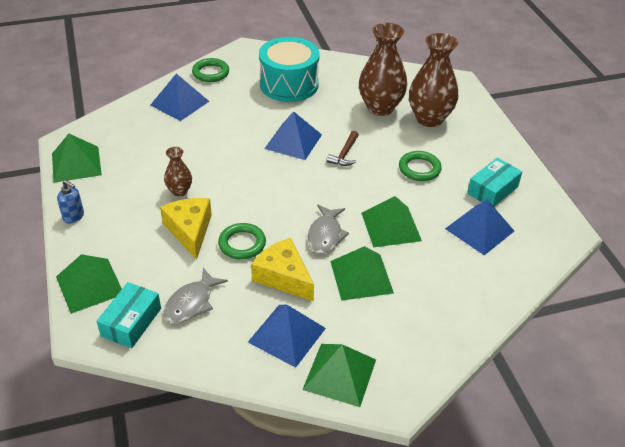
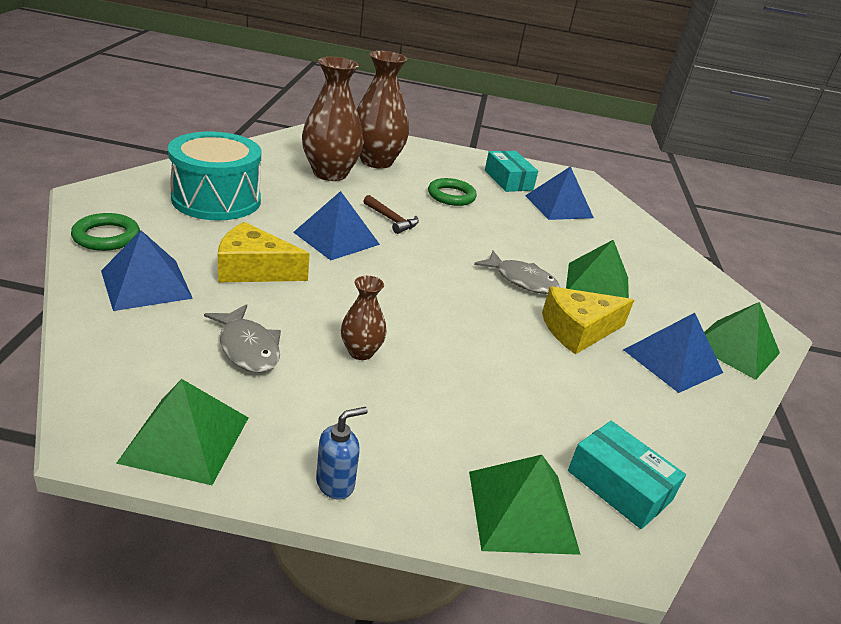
camera: 70 degrees left, 10 degrees down
yellow cheese [160,198,212,260] -> yellow cheese moved to [218,222,310,282]
grey fish [163,268,228,323] -> grey fish moved to [204,304,281,373]
green ring [218,223,266,260] -> none
green pyramid [361,196,422,247] -> none

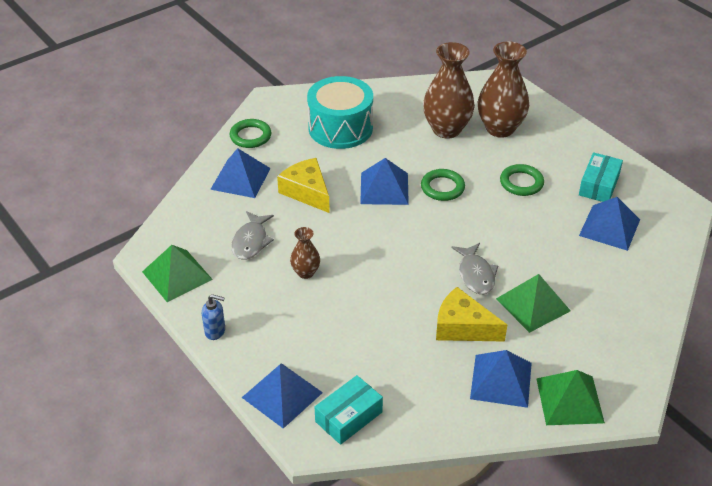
camera: 50 degrees right, 10 degrees up
brown hammer [364,195,419,234] -> green ring [421,169,465,201]
green pyramid [469,455,581,555] -> blue pyramid [242,363,323,429]
turquoise box [568,421,686,529] -> turquoise box turned 45 degrees clockwise [315,375,383,445]

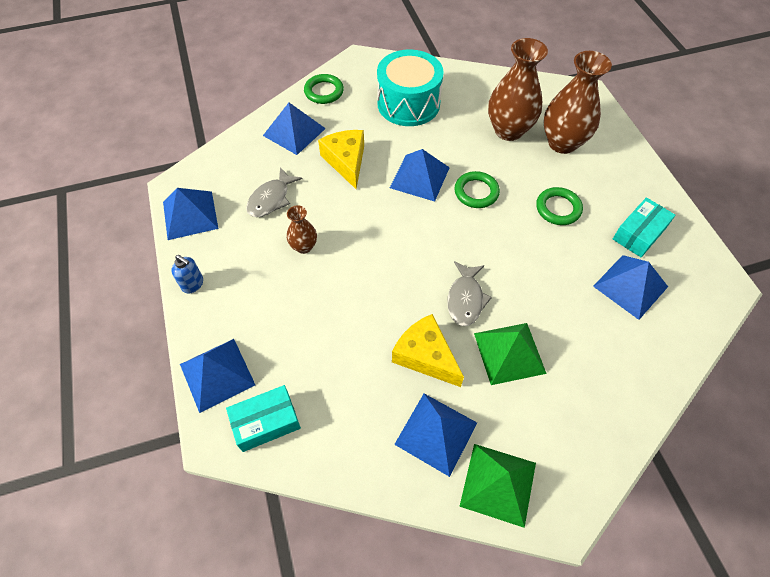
camera: 20 degrees right, 15 degrees up
green pyramid [142,245,213,302] -> blue pyramid [163,188,218,240]

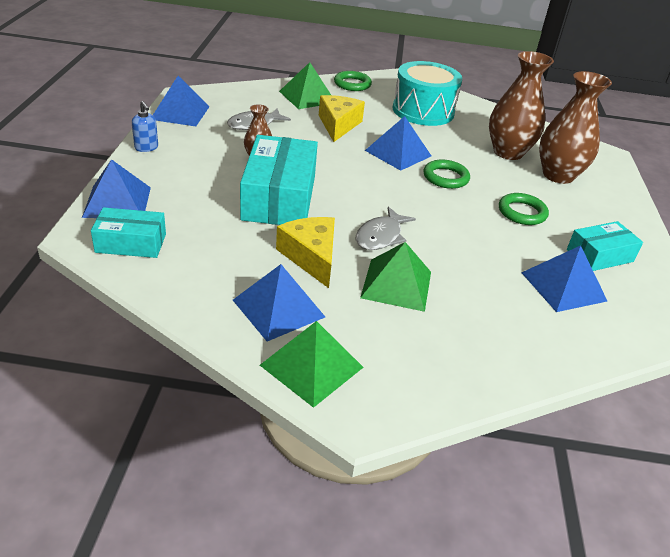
camera: 20 degrees right, 20 degrees down
blue pyramid [263,103,326,155] -> green pyramid [279,62,331,109]
none -> turquoise box [240,135,318,225]

